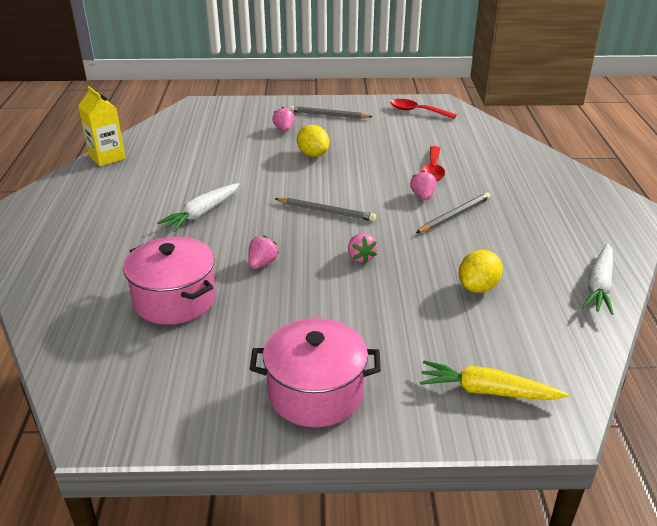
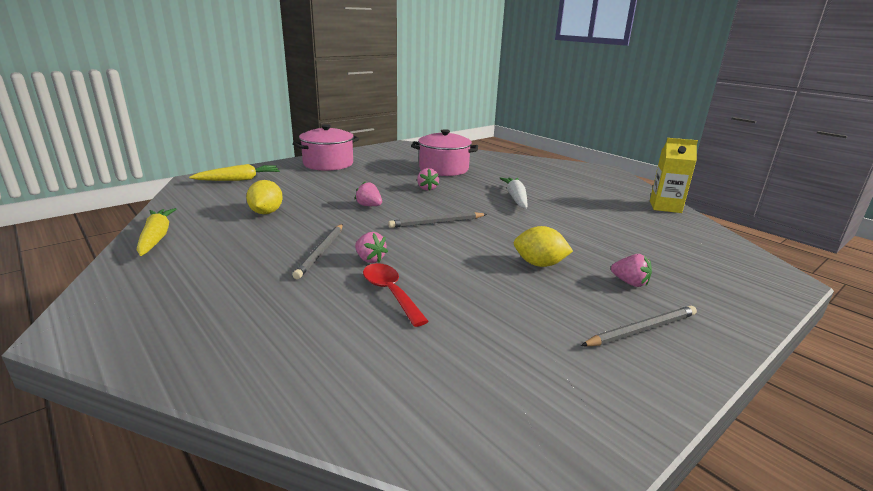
camera: 140 degrees right, 10 degrees down
red spoon [390,99,457,119] -> none
white carrot [582,243,614,315] -> yellow carrot [137,208,176,256]

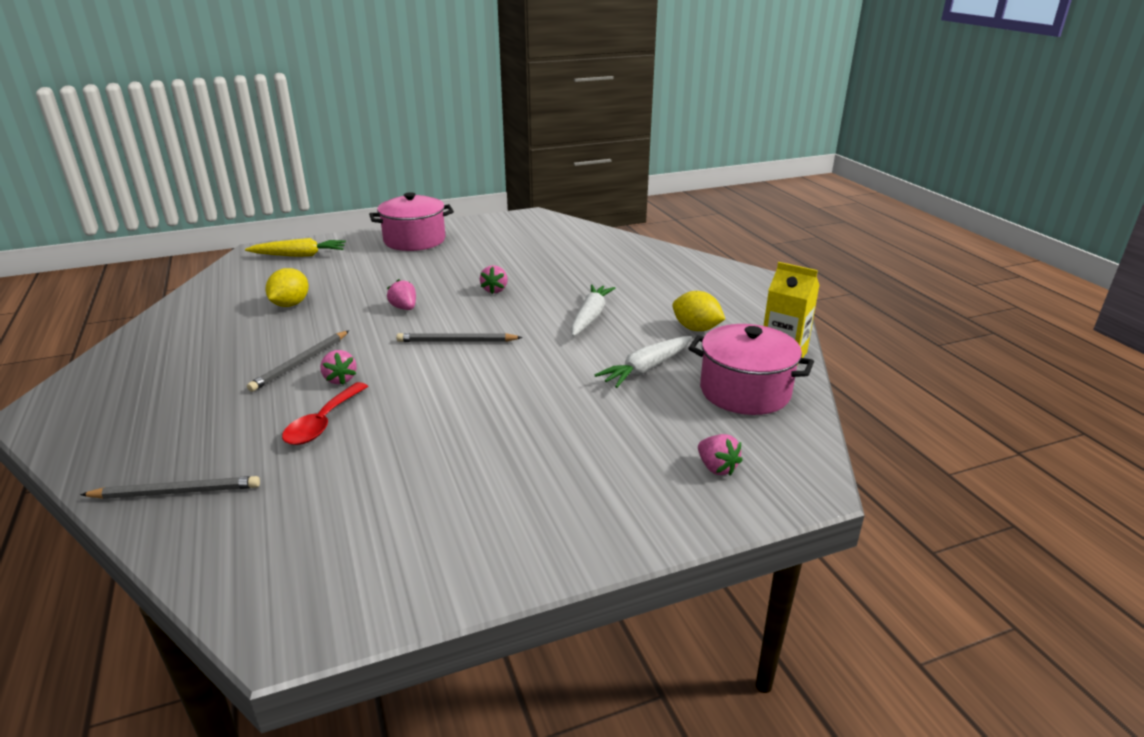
camera: 20 degrees right, 5 degrees up
yellow carrot [137,208,176,256] -> none
red spoon [363,263,429,327] -> red spoon turned 150 degrees counterclockwise [282,382,368,445]
pink pot [411,129,478,176] -> pink pot moved to [688,324,814,415]
yellow lemon [514,226,573,267] -> yellow lemon moved to [672,291,725,331]
grey pencil [581,306,697,346] -> grey pencil moved to [80,476,260,499]
pink strawberry [611,254,652,287] -> pink strawberry moved to [698,434,743,476]
none -> white carrot [595,336,692,388]

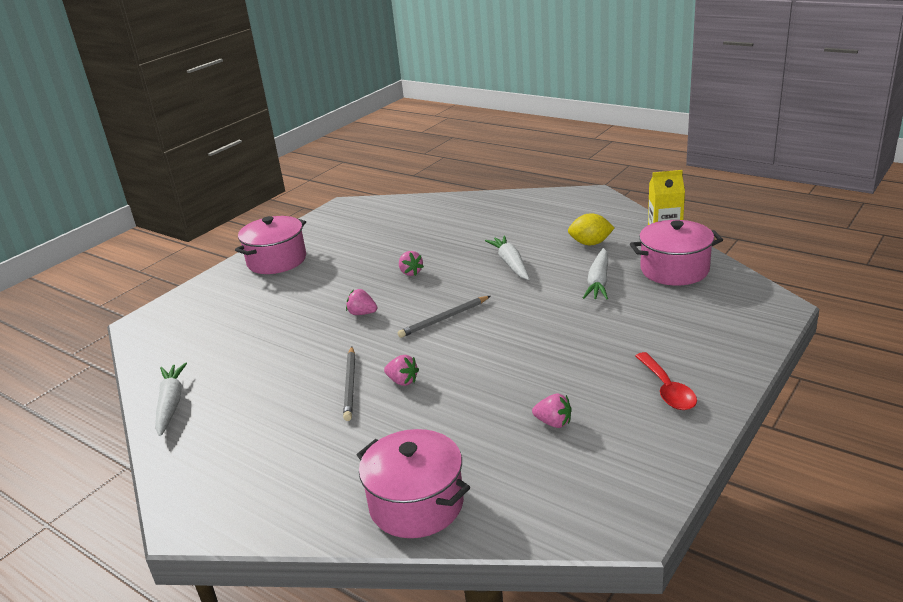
camera: 30 degrees left, 0 degrees up
grey pencil [80,476,260,499] -> pink pot [357,429,470,538]
yellow carrot [245,238,346,257] -> none
yellow lemon [265,268,309,307] -> none
red spoon [282,382,368,445] -> red spoon moved to [635,352,697,410]
pink strawberry [698,434,743,476] -> pink strawberry moved to [532,393,572,428]
none -> white carrot [155,362,187,436]

